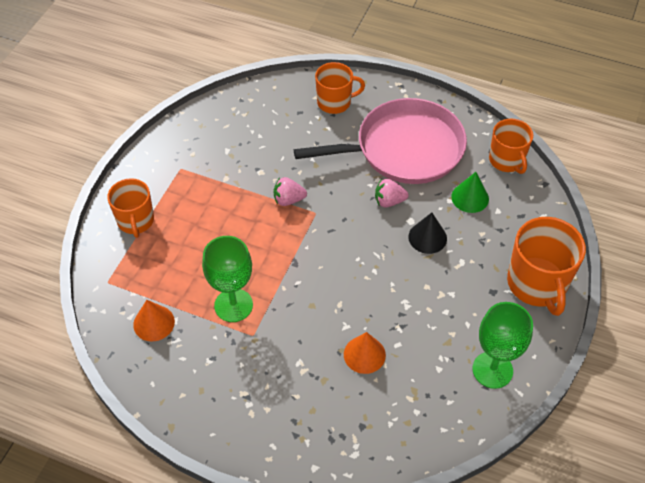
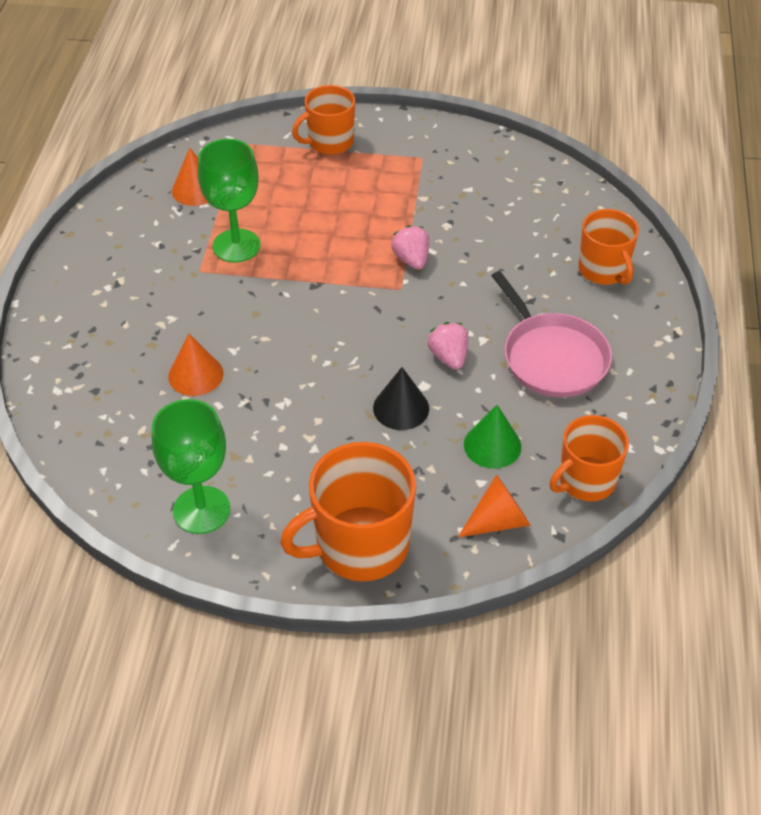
camera: 75 degrees right, 5 degrees down
pink pan [294,98,467,184] -> pink pan [491,271,612,397], size x0.66
none -> orange cone [458,474,531,537]

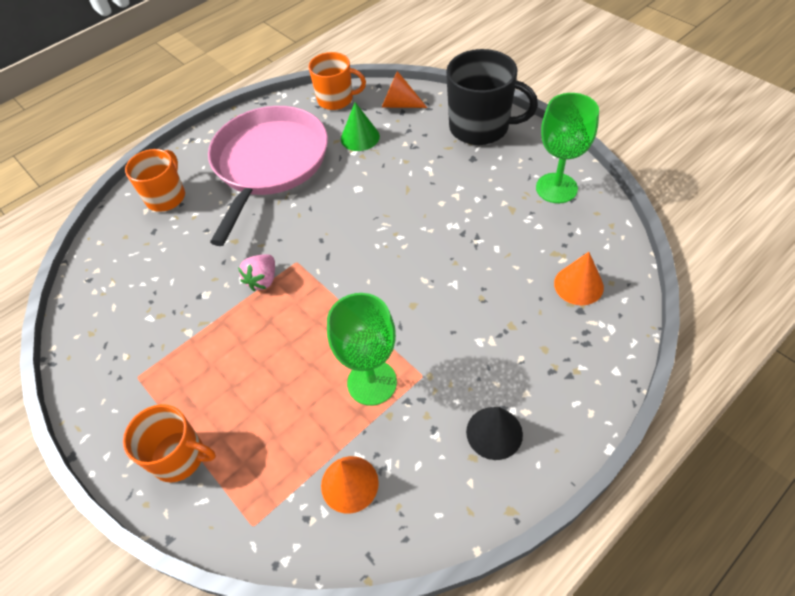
camera: 135 degrees left, 5 degrees up
orange cone [168,333,223,396] -> orange cone moved to [554,252,604,305]
orange mug [280,442,416,581] -> black mug [446,49,538,145]
black cone [373,367,429,430] -> black cone moved to [466,407,523,460]
pink strawberry [428,322,468,370] -> none
pink pan [491,271,612,397] -> pink pan [208,106,328,246], size x1.52

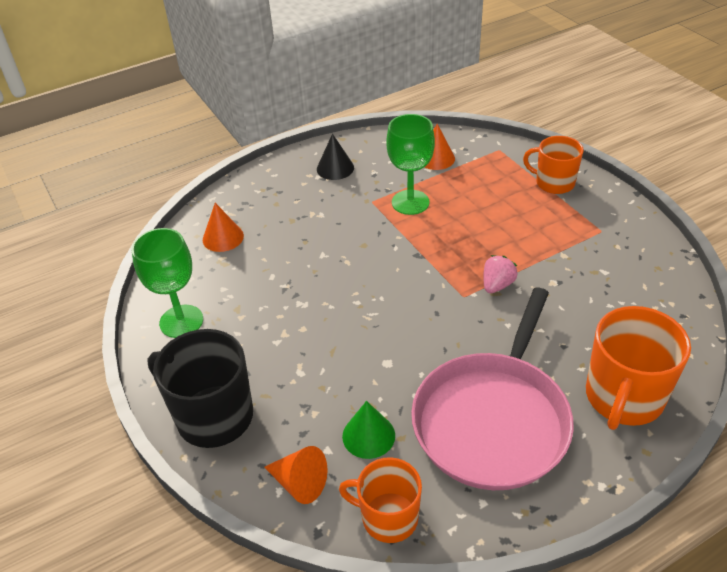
camera: 170 degrees left, 10 degrees down
orange mug [125,149,185,212] -> orange mug [586,306,691,430], size x1.54

